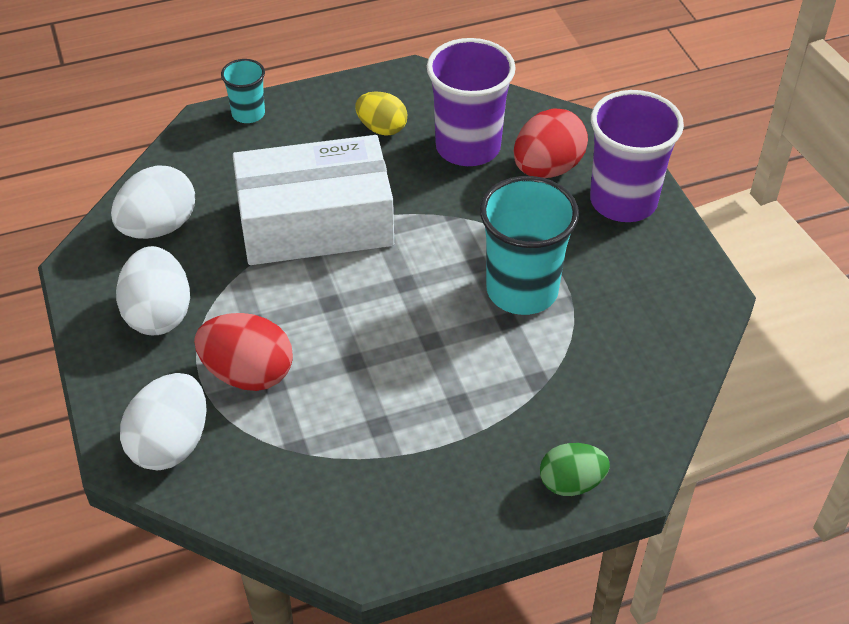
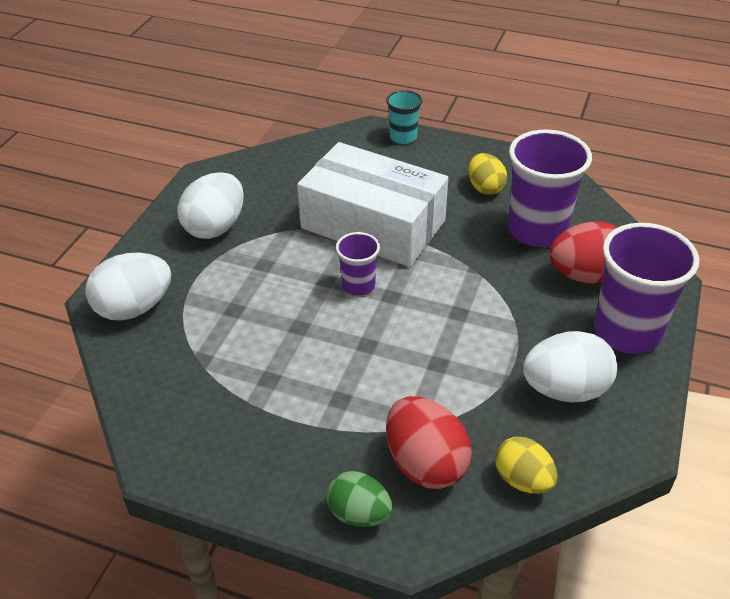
camera: 40 degrees right, 5 degrees down
white egg [111,165,195,239] -> white egg moved to [523,331,617,403]
red egg [194,313,293,391] -> red egg moved to [386,396,472,489]
turquoise cup [480,176,579,315] -> none
none -> purple cup [336,232,380,296]
none -> yellow egg [495,437,558,494]

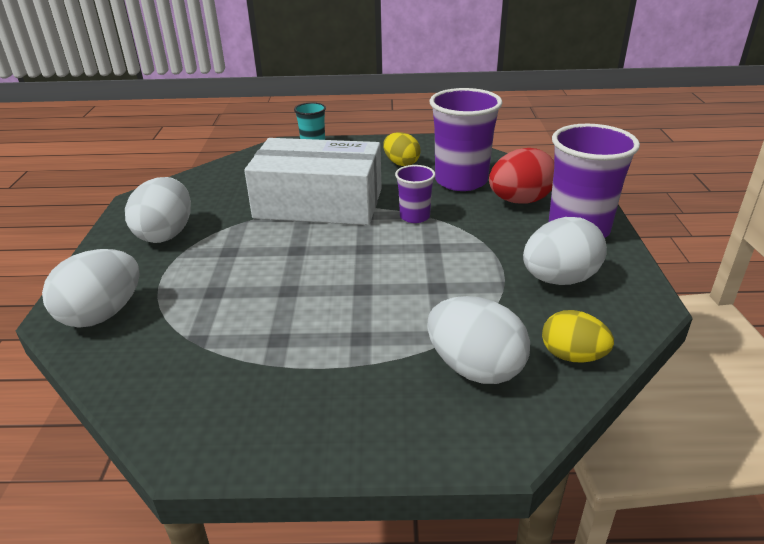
camera: 20 degrees left, 10 degrees down
green egg [326,471,392,527] -> none
purple cup [336,232,380,296] -> purple cup moved to [395,165,435,223]
red egg [386,396,472,489] -> white egg [427,296,530,384]

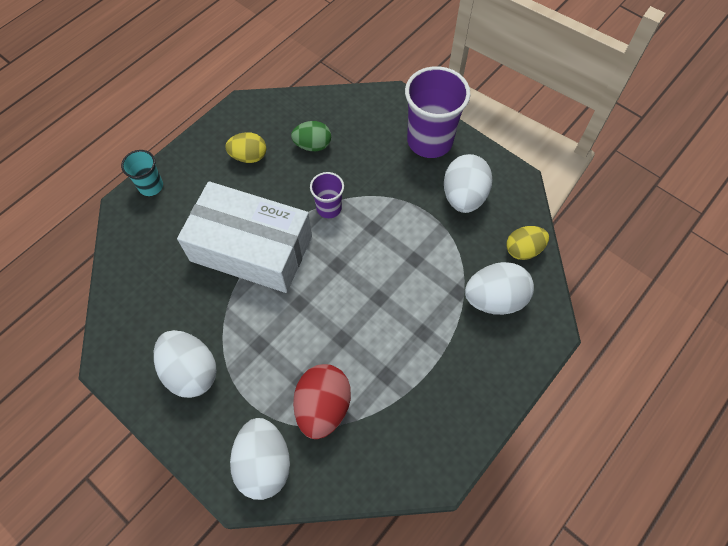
camera: 50 degrees left, 30 degrees up
white box [244,138,382,225] -> white box turned 60 degrees clockwise [177,181,312,293]
purple cup [430,88,503,191] -> green egg [291,121,331,151]
red egg [489,148,554,204] -> red egg moved to [293,364,351,439]

